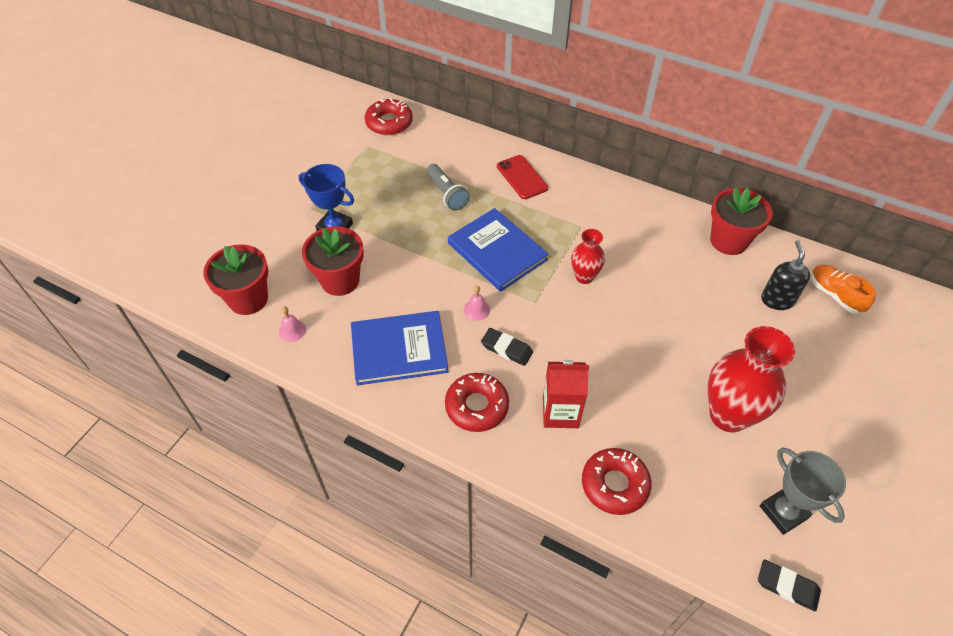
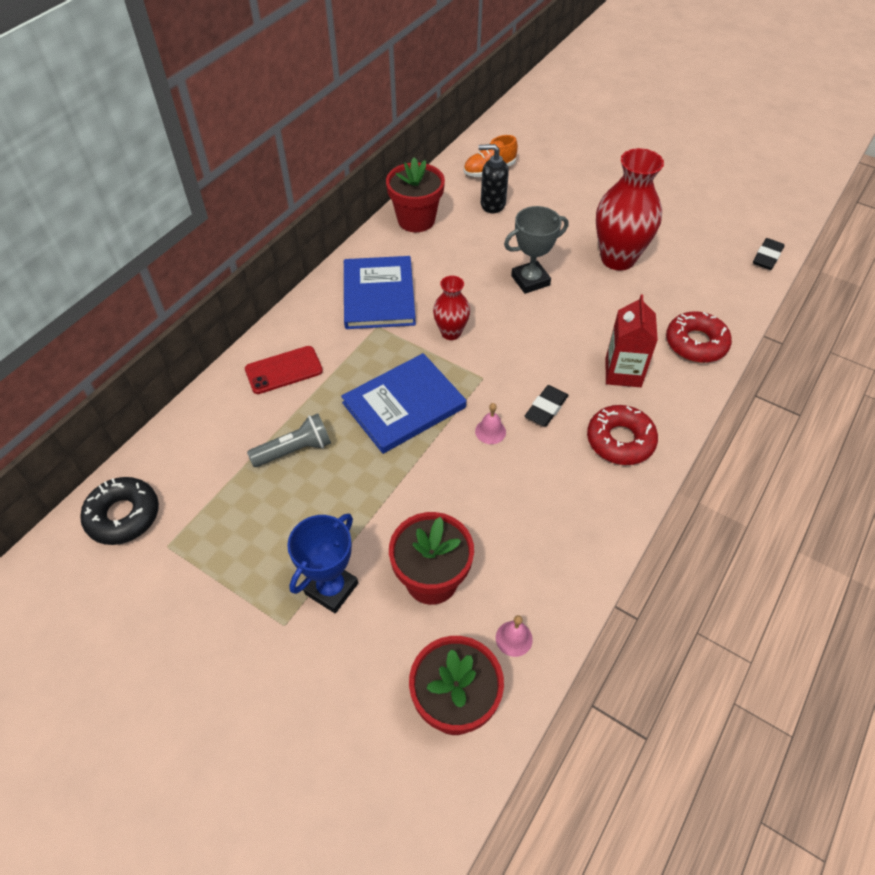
camera: 85 degrees left, 0 degrees up
blue book [351,311,448,385] -> blue book moved to [344,256,416,329]
red donut [365,98,413,135] -> black donut [80,477,159,545]
grey trophy [760,447,846,535] -> grey trophy moved to [504,206,568,294]

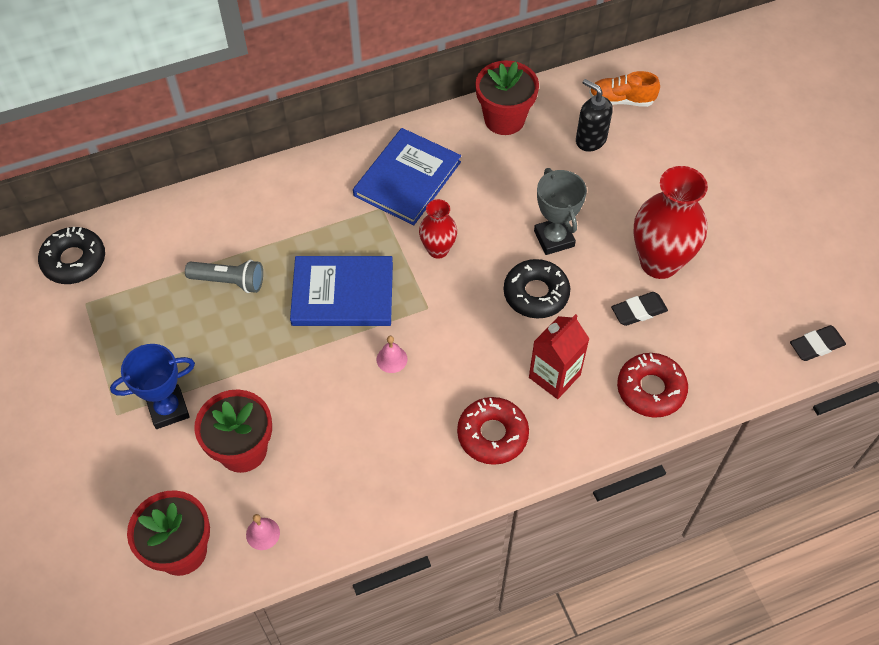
camera: 35 degrees right, 5 degrees up
red phone [245,346,323,394] -> none
grey trophy [504,206,568,294] -> grey trophy turned 60 degrees clockwise [534,168,587,255]
black eraser [525,385,569,427] -> black eraser moved to [611,292,668,326]
none -> black donut [504,259,570,319]

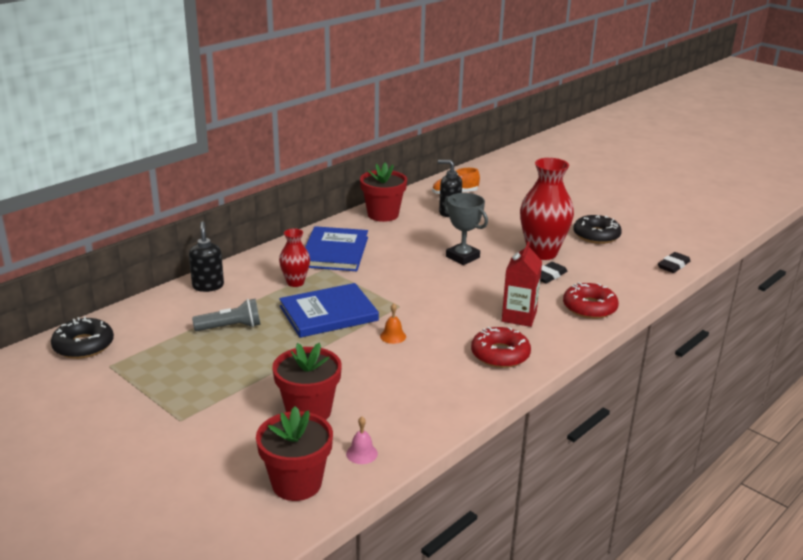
camera: 25 degrees left, 30 degrees down
blue trophy [110,344,195,429] -> none
pink bell [377,336,407,373] -> orange bell [380,303,406,344]
red vase [419,199,457,259] -> red vase moved to [279,229,310,287]
black donut [504,259,570,319] -> black donut moved to [574,215,622,244]
none -> black soap dispenser [189,221,224,292]

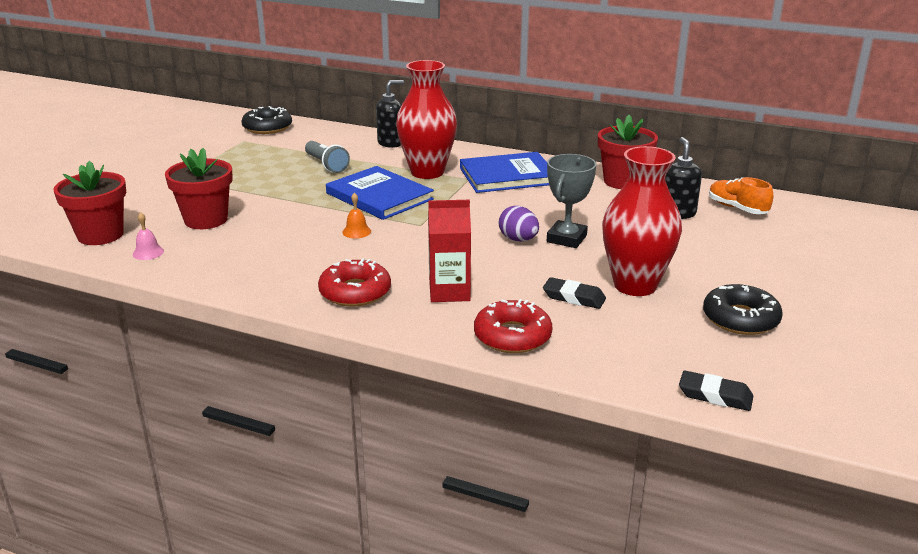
camera: 70 degrees right, 0 degrees up
red vase [279,229,310,287] -> red vase [396,60,457,179], size x1.84
none -> purple egg [499,206,539,242]

